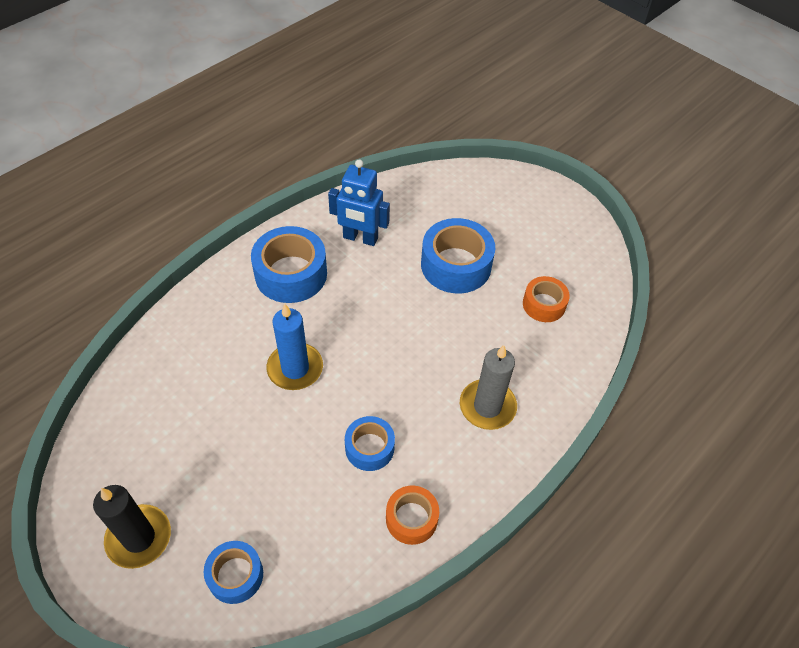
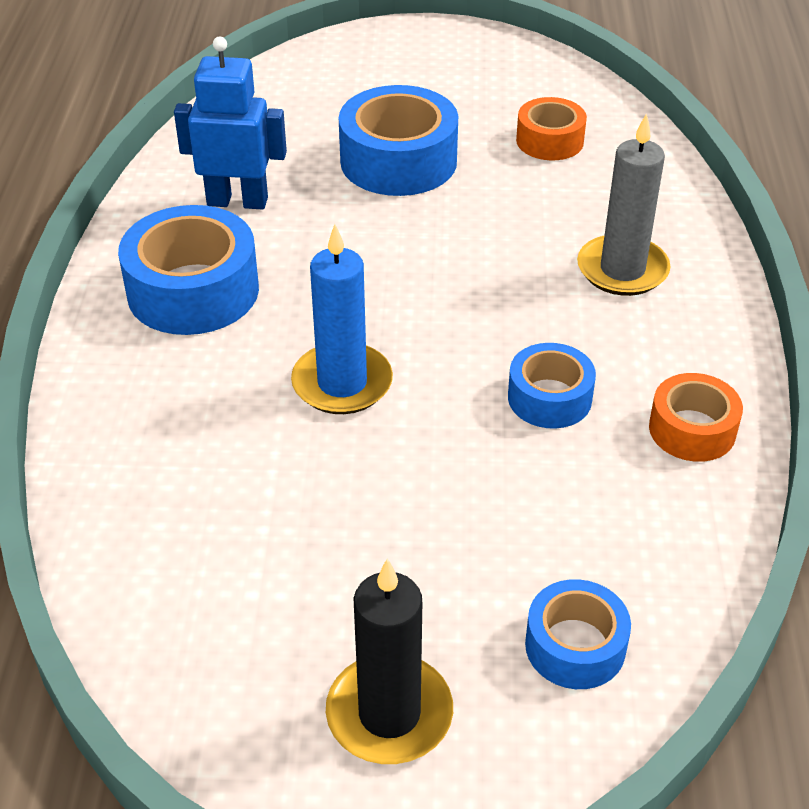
camera: 40 degrees left, 10 degrees down
blue robot [328,160,390,246] -> blue robot turned 150 degrees counterclockwise [174,37,287,210]

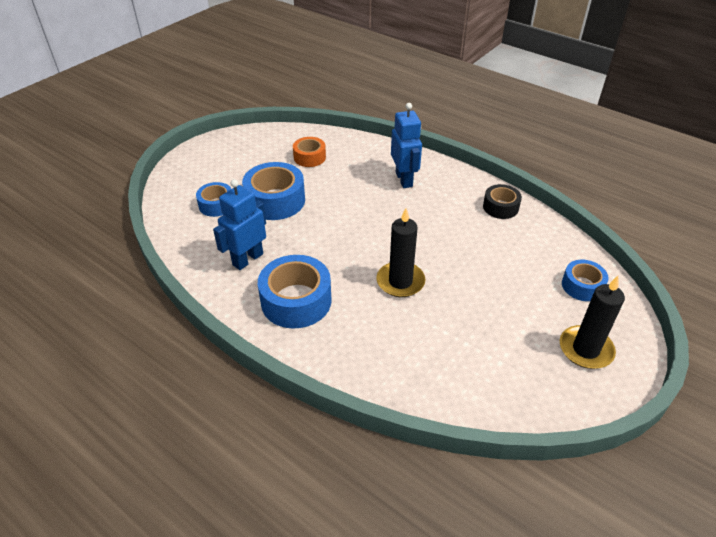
camera: 55 degrees left, 0 degrees up
blue candle [291,224,393,414] -> black candle [376,208,426,297]
blue tape [508,343,596,429] -> blue tape moved to [196,182,231,217]
grey candle [577,113,671,296] -> blue robot [391,103,422,188]
orange tape [649,373,743,462] -> black tape [483,184,522,219]

